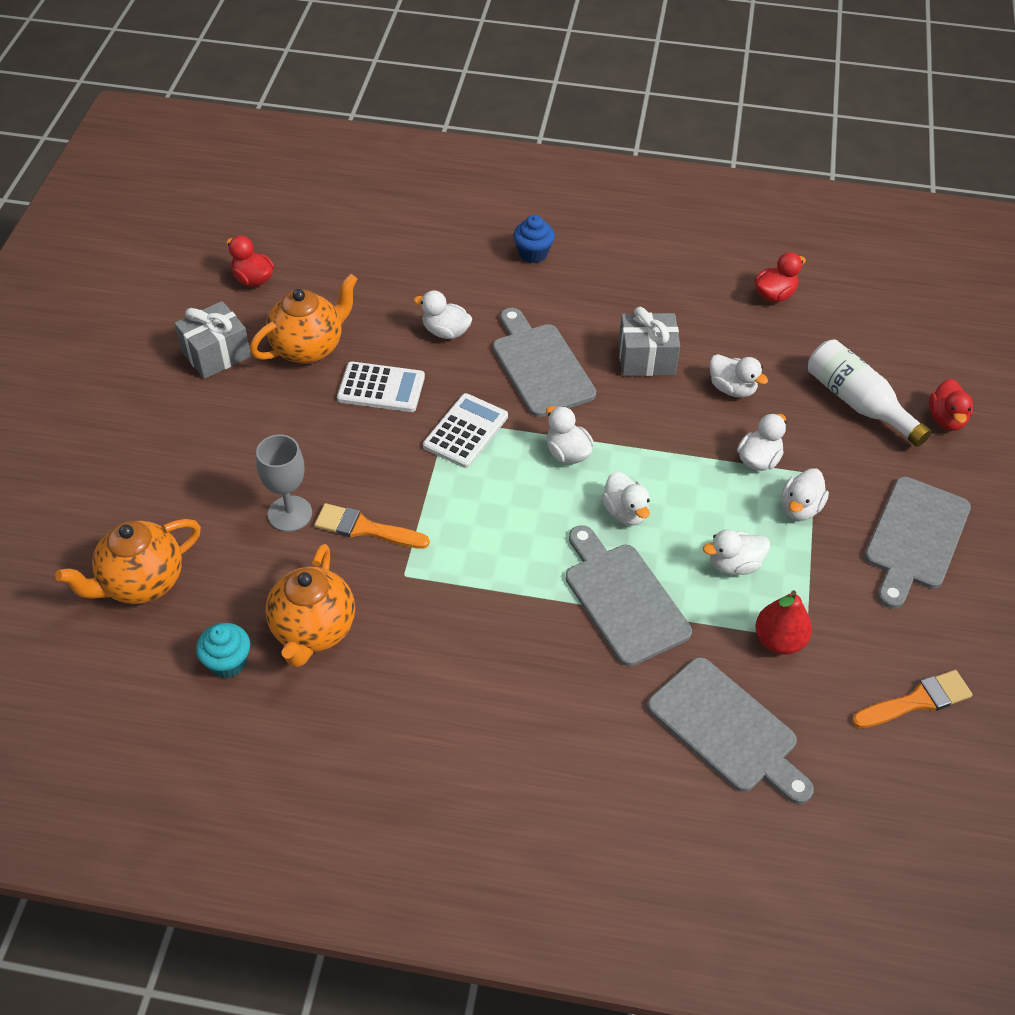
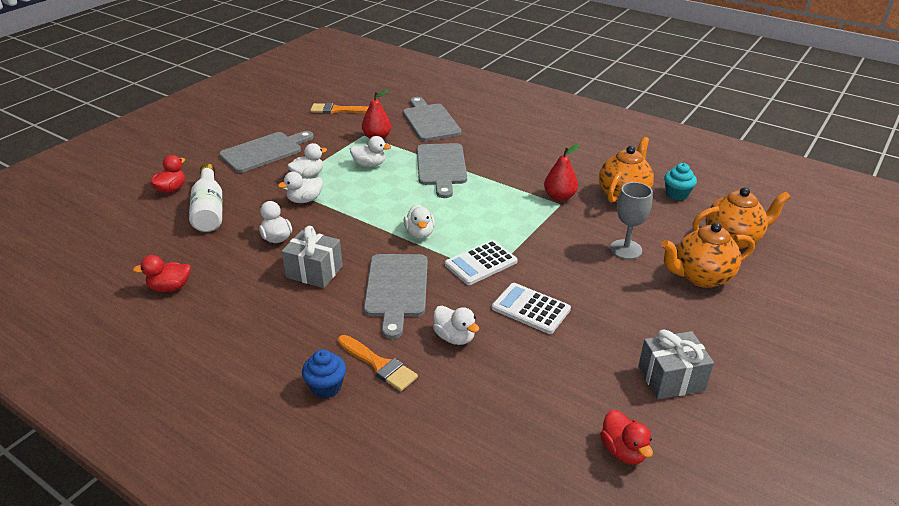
camera: 155 degrees left, 15 degrees down
orange teapot [250,274,358,364] -> orange teapot moved to [661,222,755,288]
orange brush [314,503,430,549] -> orange brush moved to [338,335,418,391]
white duck [601,471,650,526] -> none
none -> red pear [544,144,579,201]

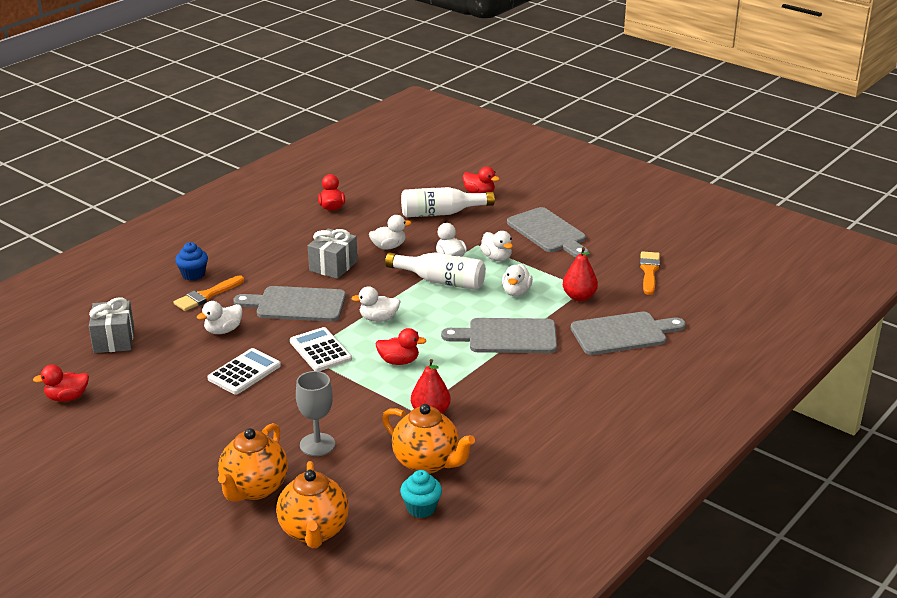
camera: 95 degrees right, 5 degrees down
grey gift [638,330,714,399] -> grey gift moved to [89,298,134,353]
orange teapot [661,222,755,288] -> orange teapot turned 150 degrees counterclockwise [218,423,288,502]
none -> red duck [376,328,426,365]
none -> white bottle [385,252,486,290]

